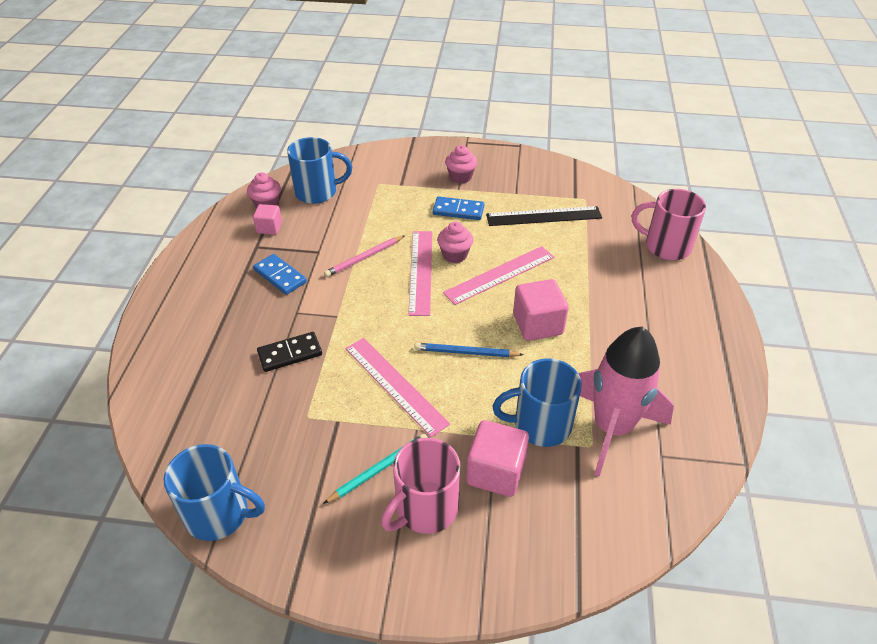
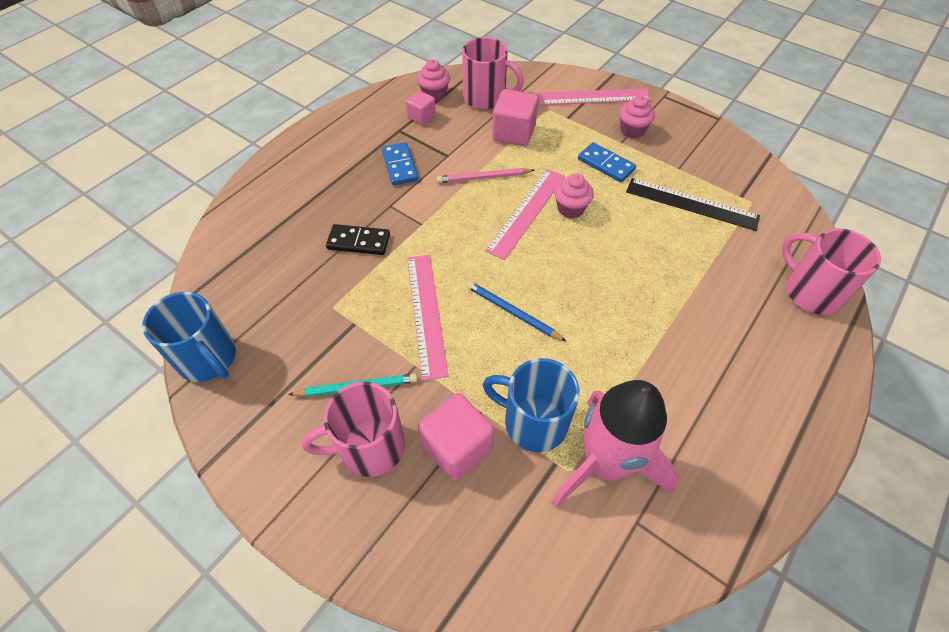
camera: 30 degrees right, 10 degrees up
blue mug [287,137,352,204] -> pink mug [462,37,524,109]
pink ruler [443,246,554,305] -> pink ruler moved to [538,88,651,105]
pink cube [513,279,569,341] -> pink cube moved to [492,89,538,146]

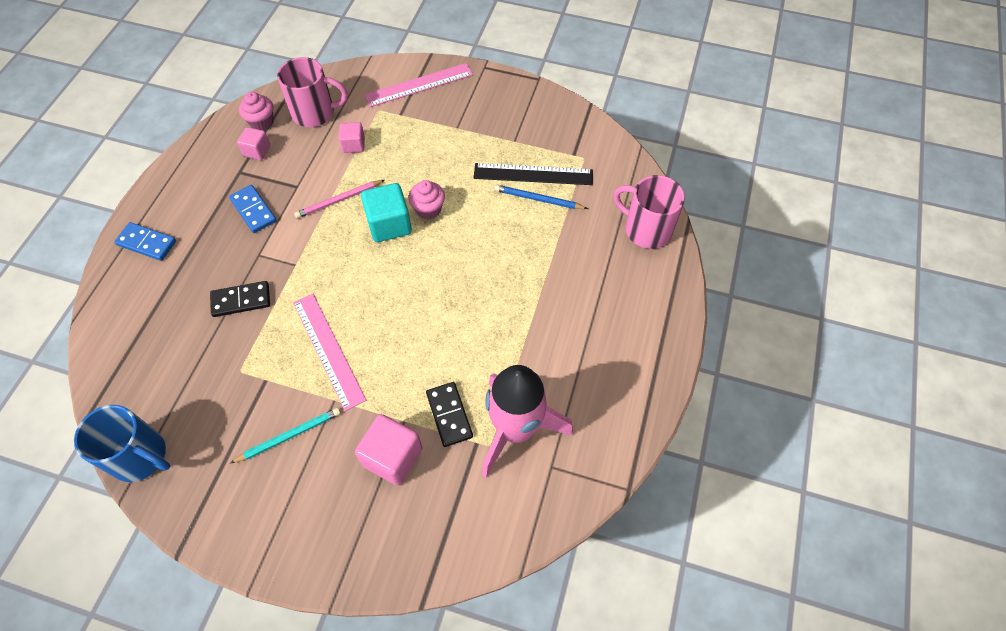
camera: 20 degrees left, 5 degrees up
pink mug [302,382,405,477] -> none
blue pencil [467,281,566,341] -> blue pencil moved to [494,185,588,209]
blue mug [483,358,580,452] -> black domino [426,382,473,447]
pink ruler [485,169,565,260] -> turquoise cube [361,183,412,242]
pink cube [492,89,538,146] -> pink cube [339,122,365,153], size x0.59
blue domino [578,142,636,182] -> blue domino moved to [114,222,176,261]
pink cupcake [619,95,655,138] -> none

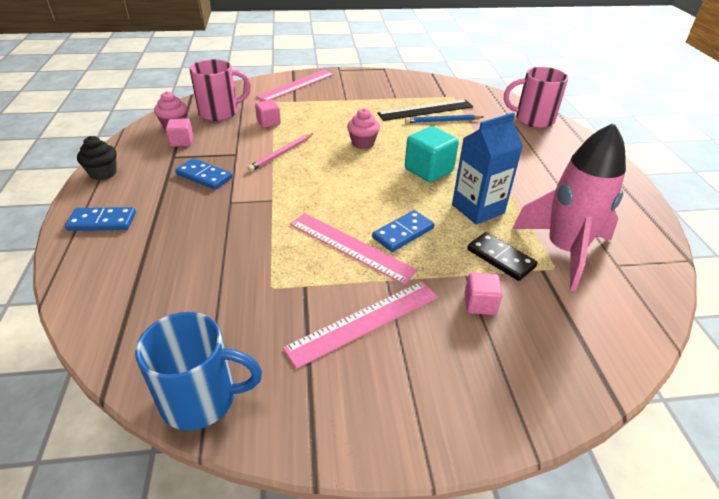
camera: 25 degrees left, 20 degrees down
black domino [210,281,270,317] -> none
turquoise pencil [230,408,341,464] -> pink ruler [283,281,438,369]
pink cube [355,414,422,485] -> pink cube [465,273,503,315], size x0.59
turquoise cube [361,183,412,242] -> turquoise cube moved to [405,126,459,182]
none -> black cupcake [77,136,117,180]
none -> blue domino [372,210,435,252]
none -> blue carton [452,113,523,225]

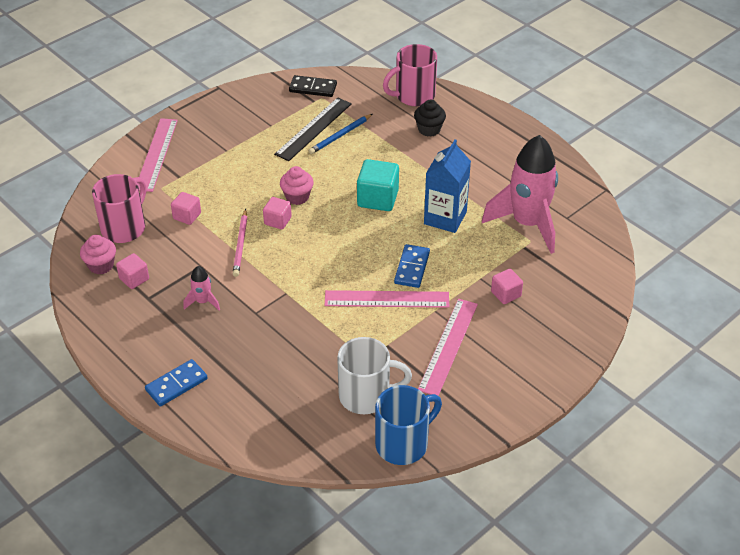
camera: 35 degrees left, 5 degrees up
black cupcake [77,136,117,180] -> black cupcake moved to [414,100,446,137]
blue domino [175,158,233,190] -> pink rocket [183,266,220,311]
black domino [467,232,538,281] -> black domino moved to [289,75,337,97]
none -> pink cube [263,197,292,229]
none -> white mug [337,337,412,414]

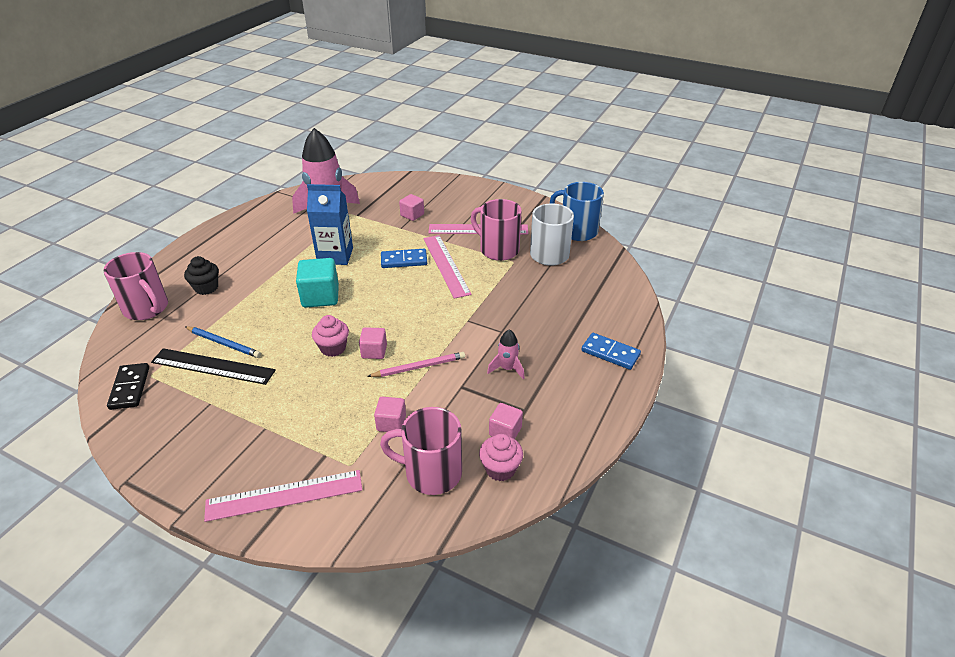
camera: 110 degrees left, 5 degrees down
none -> pink mug [471,199,522,261]

